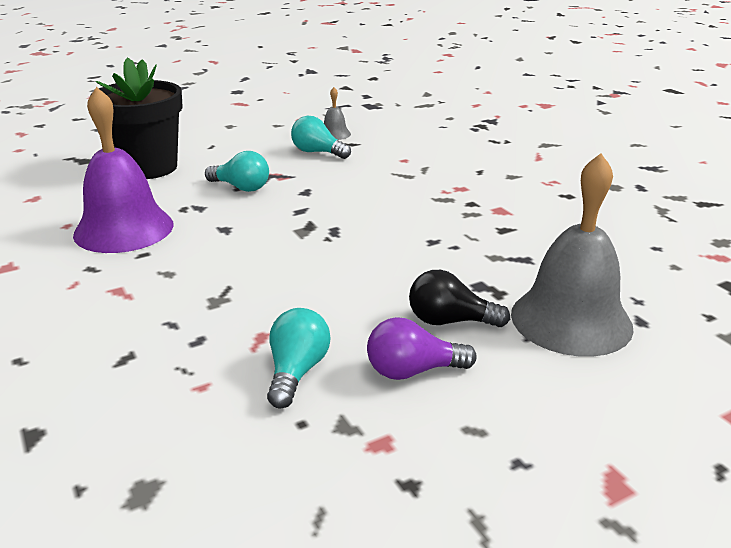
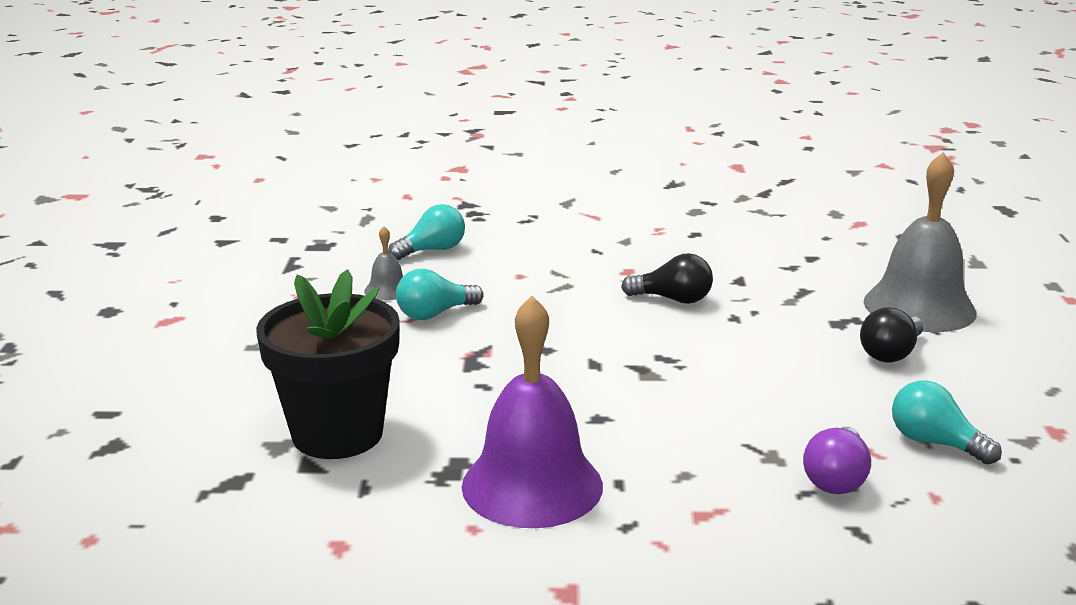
camera: 60 degrees left, 5 degrees down
turquoise light bulb [205,151,269,192] -> turquoise light bulb moved to [388,204,465,260]
purple light bulb [367,317,477,380] -> purple light bulb moved to [803,427,871,494]
none -> black light bulb [621,253,713,304]

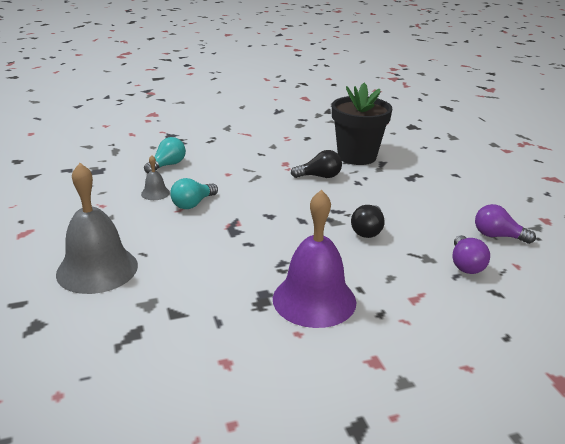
camera: 20 degrees left, 5 degrees up
black flower pot [256,269,400,459] -> black flower pot moved to [332,83,392,165]
black light bulb [860,307,923,363] -> black light bulb moved to [351,205,385,238]
grey bell [864,152,977,332] -> grey bell moved to [56,163,138,294]
turquoise light bulb [892,380,1002,465] -> purple light bulb [475,204,536,244]

